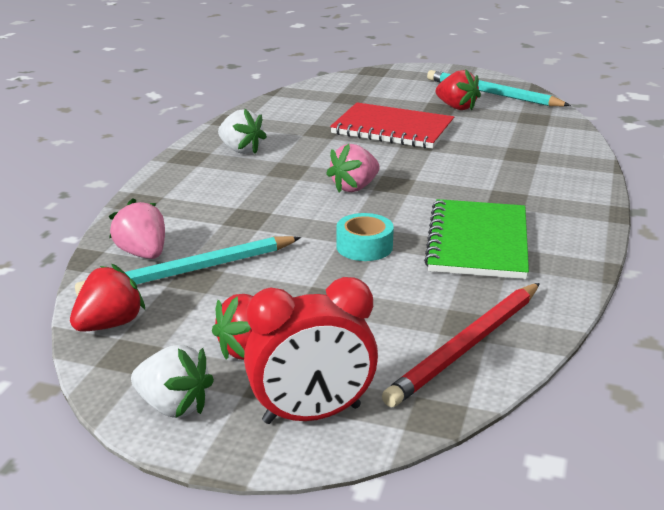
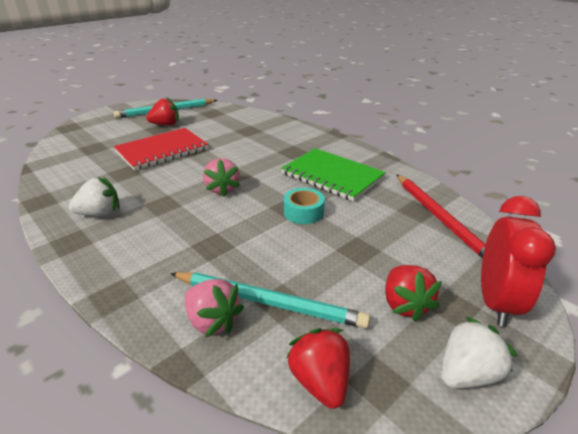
camera: 60 degrees left, 5 degrees up
turquoise pencil [75,236,301,296] -> turquoise pencil turned 75 degrees counterclockwise [170,272,370,328]
pink strawberry [109,198,165,259] -> pink strawberry turned 135 degrees counterclockwise [185,279,244,338]

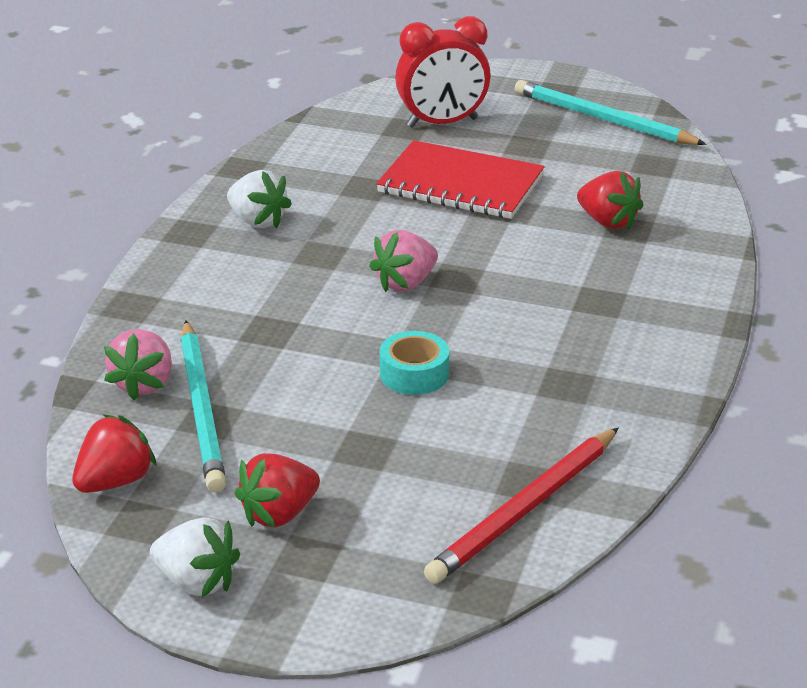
camera: 60 degrees right, 0 degrees up
red strawberry [146,98,179,125] -> red strawberry moved to [577,171,644,230]
green notebook [281,148,386,201] -> none
red clock [481,196,556,327] -> red clock moved to [395,16,491,128]

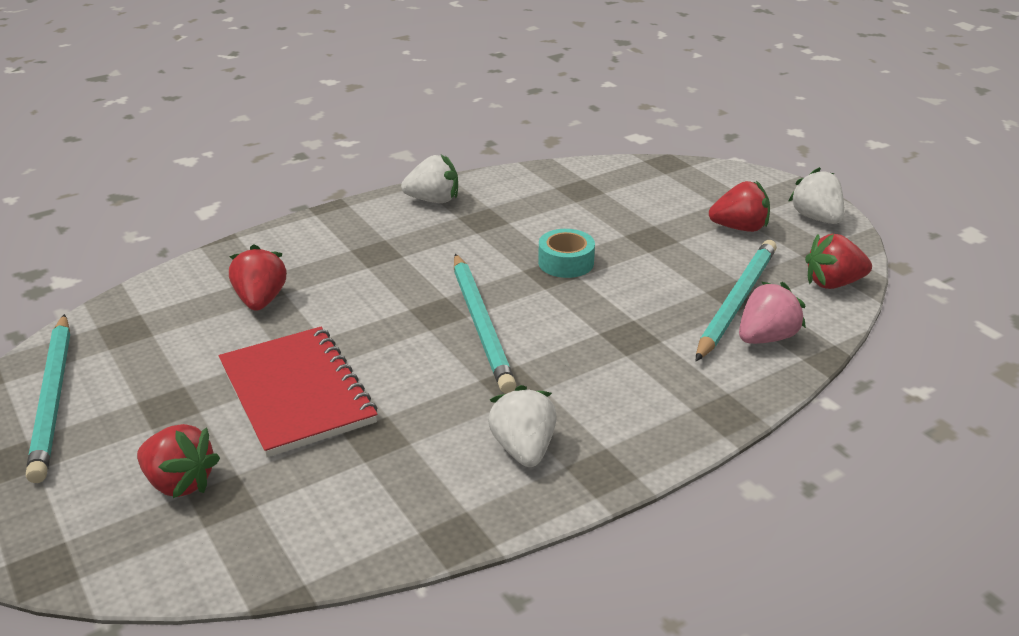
camera: 140 degrees left, 0 degrees up
pink strawberry [369,230,438,292] -> turquoise pencil [454,254,516,394]
red clock [395,16,491,128] -> red strawberry [137,424,220,498]
red pencil [424,428,619,584] -> none
none -> white strawberry [401,155,458,203]

